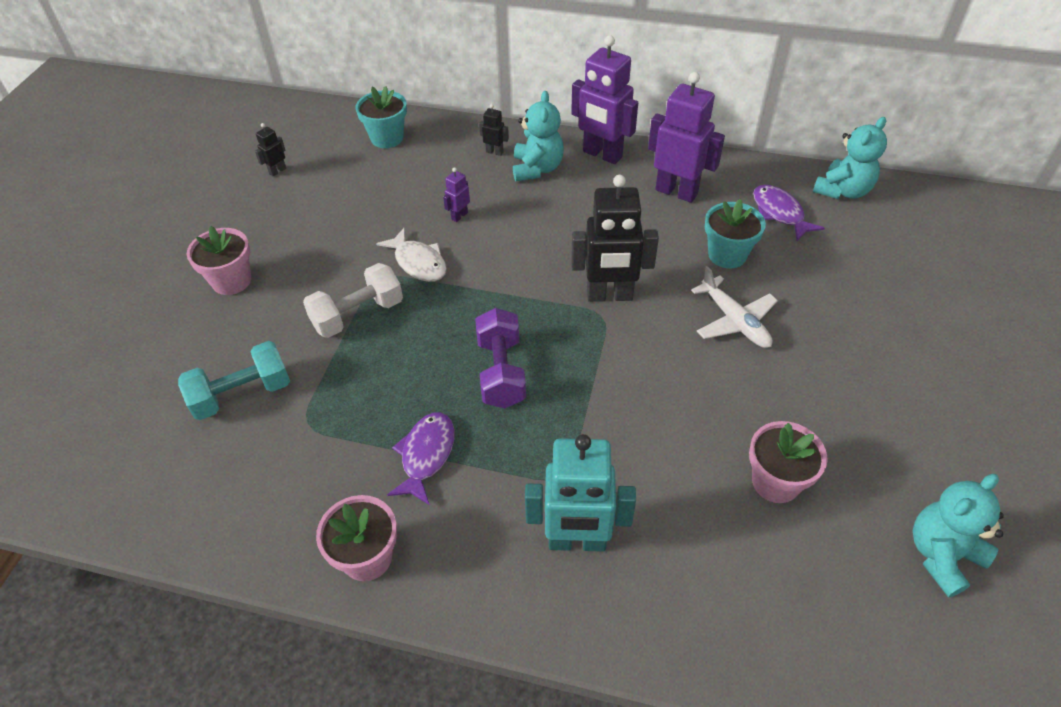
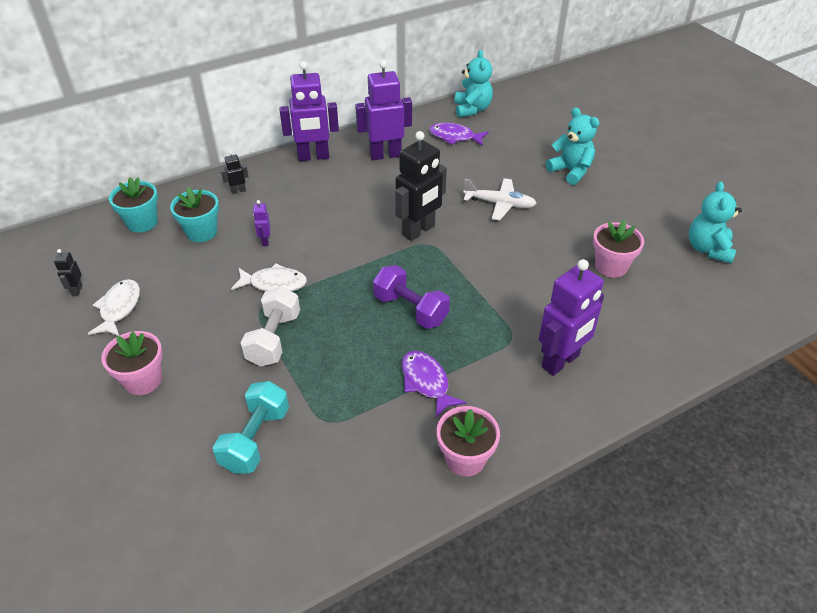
camera: 45 degrees left, 5 degrees down
turquoise teddy bear [513,91,564,181] -> turquoise teddy bear moved to [546,108,599,185]
turquoise robot [525,434,636,552] -> purple robot [539,259,604,376]
turquoise flower pot [705,199,766,268] -> turquoise flower pot moved to [170,187,219,242]
none -> white fish [88,279,140,336]

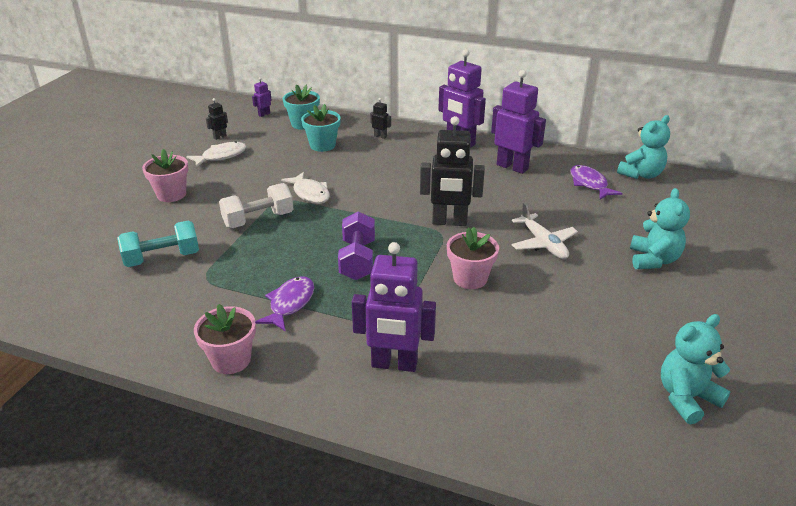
camera: 50 degrees right, 10 degrees down
purple robot [253,200,270,246] -> purple robot moved to [252,77,272,117]
pink flower pot [593,220,644,278] -> pink flower pot moved to [447,227,499,289]

